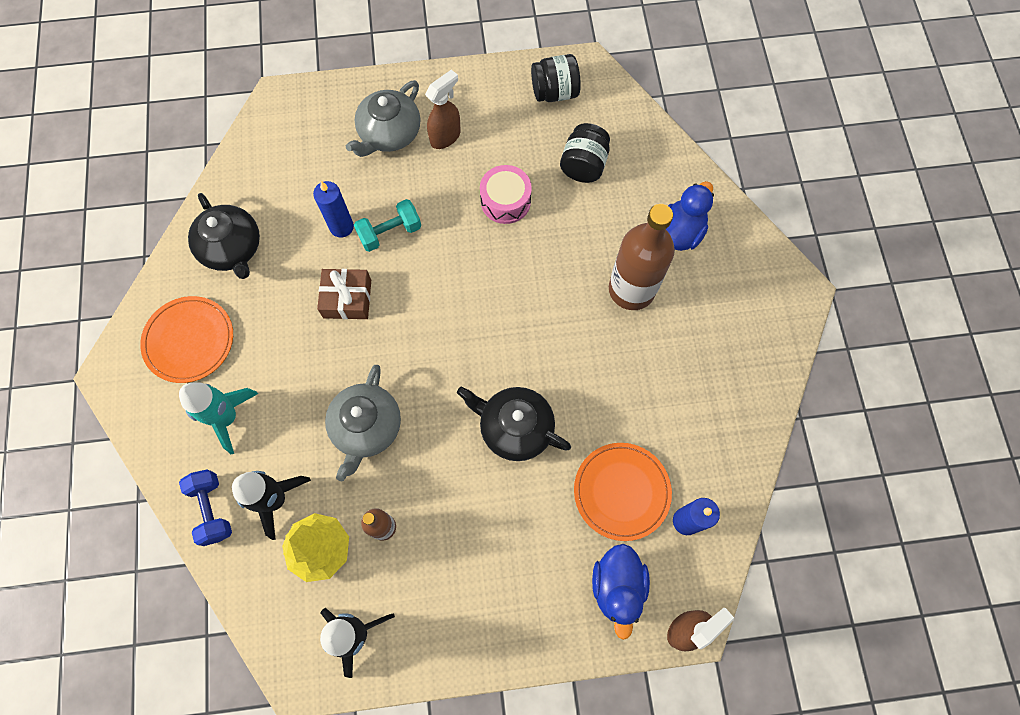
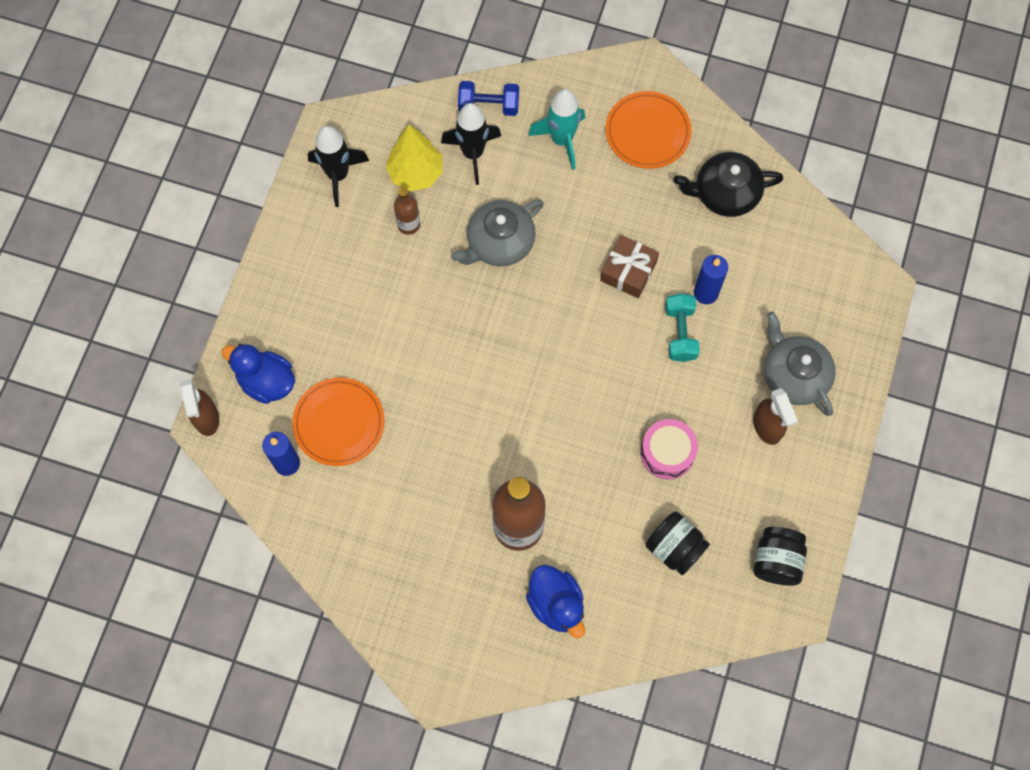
camera: 115 degrees right, 0 degrees up
grey teapot [325,365,401,481] -> grey teapot turned 75 degrees counterclockwise [451,199,544,266]
black teapot [457,387,571,461] -> none

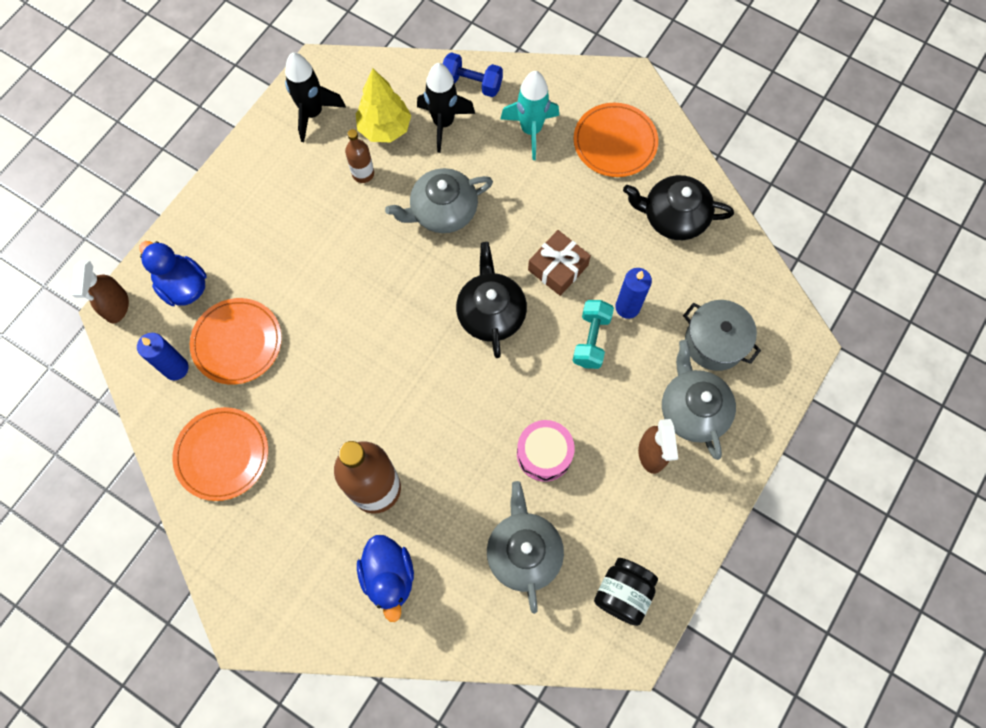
camera: 15 degrees right, 0 degrees up
black jar [646,511,710,575] -> grey teapot [487,481,564,614]
none -> orange plate [172,407,268,501]
none -> black teapot [456,242,527,358]
none -> grey pot [683,300,761,371]

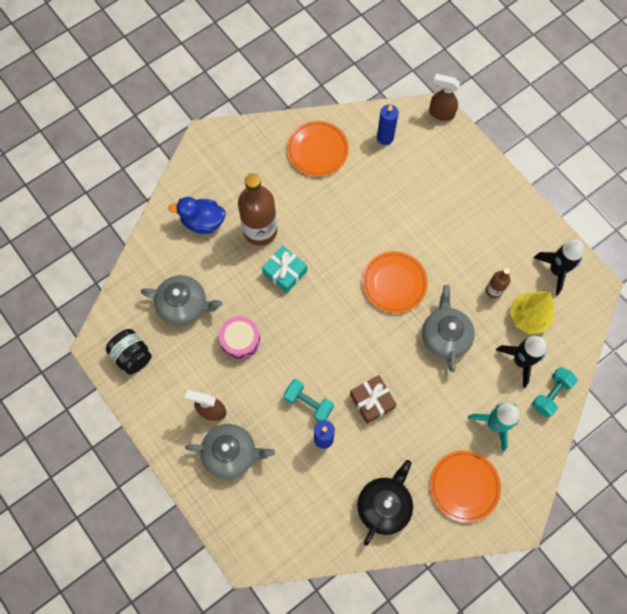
camera: 110 degrees right, 0 degrees up
blue duck [139,241,207,306] -> none
orange plate [190,298,282,385] -> orange plate moved to [362,251,428,313]
blue dumbbell [443,52,503,97] -> turquoise dumbbell [532,367,578,417]
black teapot [456,242,527,358] -> none
grey pot [683,300,761,371] -> none
none -> turquoise gift [262,245,307,293]

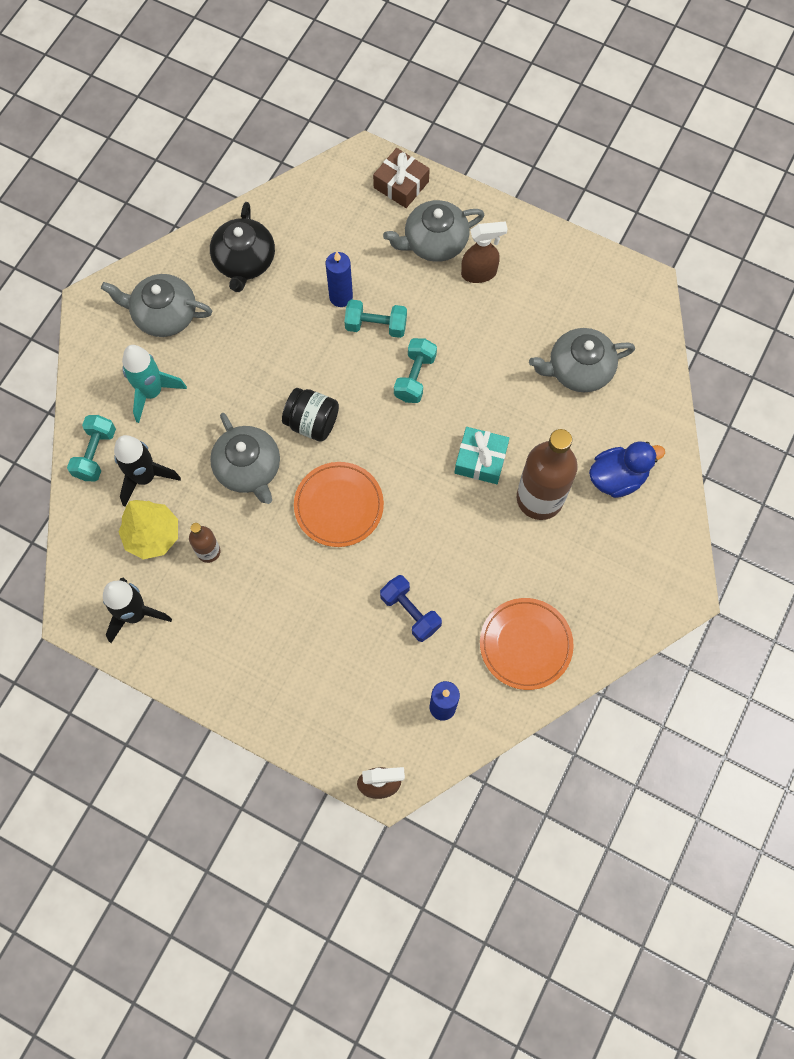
camera: 155 degrees right, 0 degrees up
black jar [106,329,152,375] -> black jar moved to [282,388,339,442]
pink drum [219,316,260,360] -> none
brown gift [350,375,397,424] -> brown gift moved to [373,148,430,208]
orange plate [430,450,501,523] -> grey teapot [101,274,212,337]
none -> blue dumbbell [380,575,442,642]
none -> turquoise dumbbell [394,338,437,403]

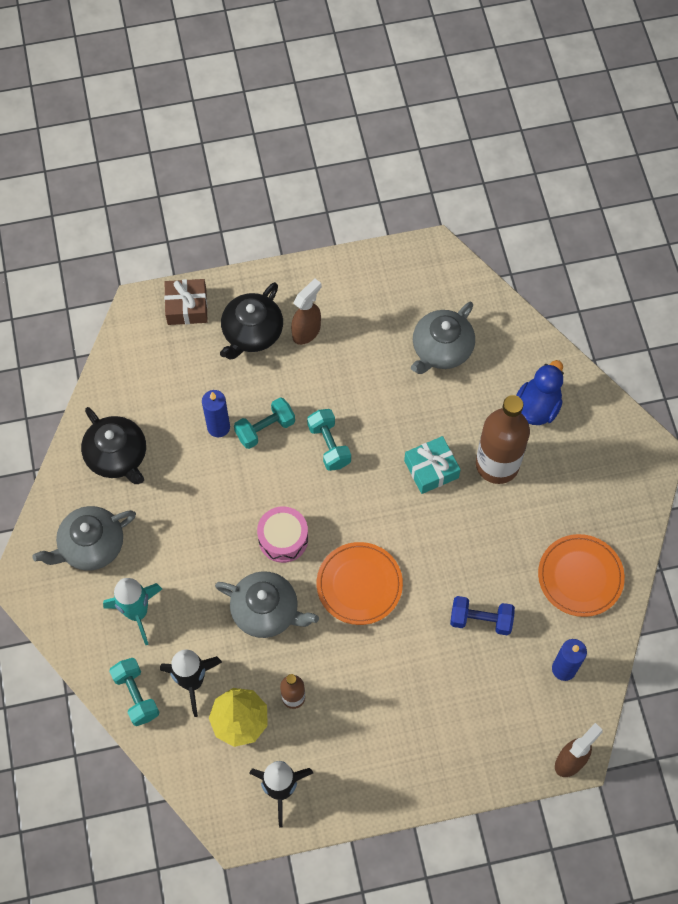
camera: 40 degrees left, 5 degrees down
black jar [282,388,339,442] -> pink drum [257,506,308,563]
grey teapot [383,200,485,262] -> black teapot [220,282,283,360]

